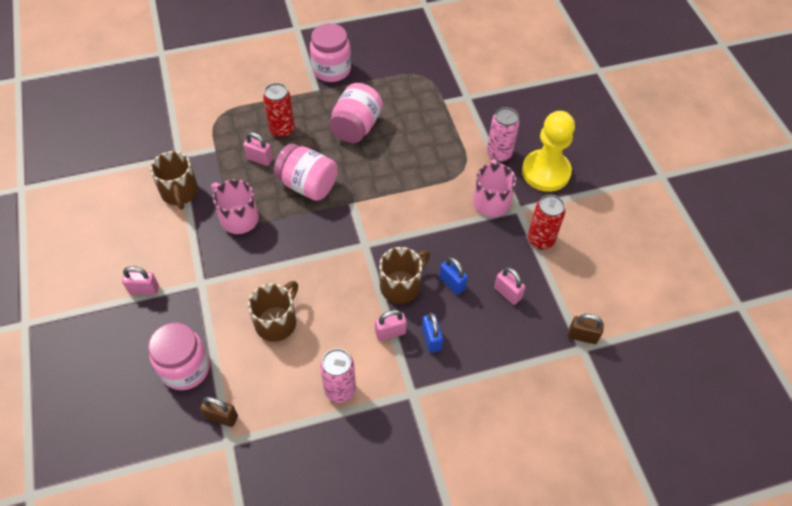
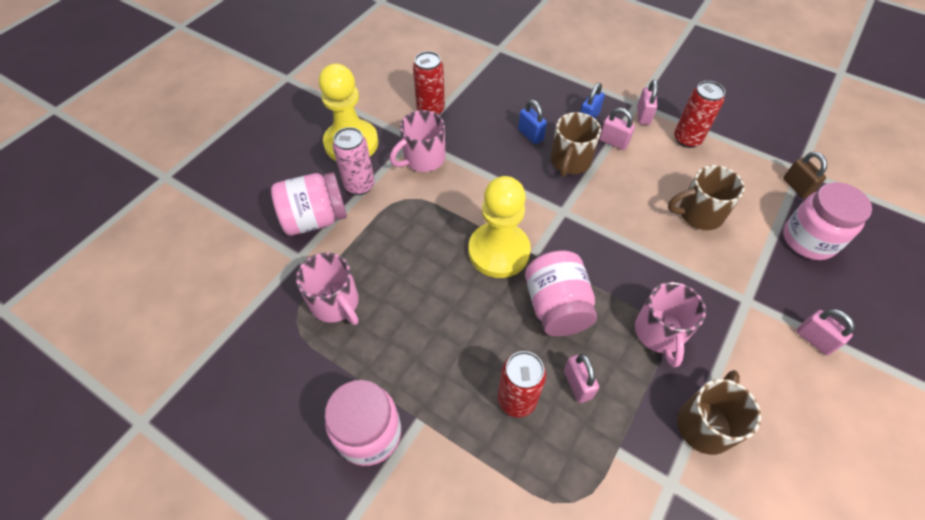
camera: 130 degrees left, 0 degrees up
pink can [320,349,356,403] -> red can [674,81,725,148]
pink jar [329,83,383,143] -> pink jar moved to [271,172,347,236]
brown mug [379,247,430,304] -> brown mug turned 75 degrees counterclockwise [550,112,601,177]
blue padlock [439,257,468,295] -> blue padlock turned 45 degrees counterclockwise [518,100,547,144]
pink padlock [494,267,525,305] -> pink padlock moved to [637,80,658,125]
brown padlock [568,314,604,344] -> none
none -> pink mug [296,253,359,325]
none -> yellow pawn [469,176,531,278]

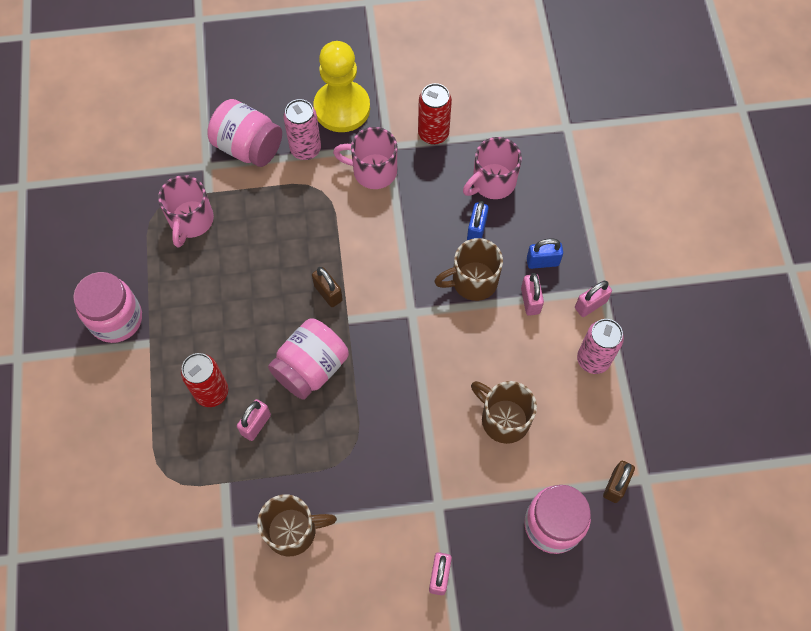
camera: 50 degrees right, 10 degrees up
yellow pawn [469,176,531,278] -> brown padlock [312,267,343,307]
pink mug [635,282,706,368] -> pink mug moved to [463,137,522,199]
red can [674,81,725,148] -> pink can [577,319,624,374]

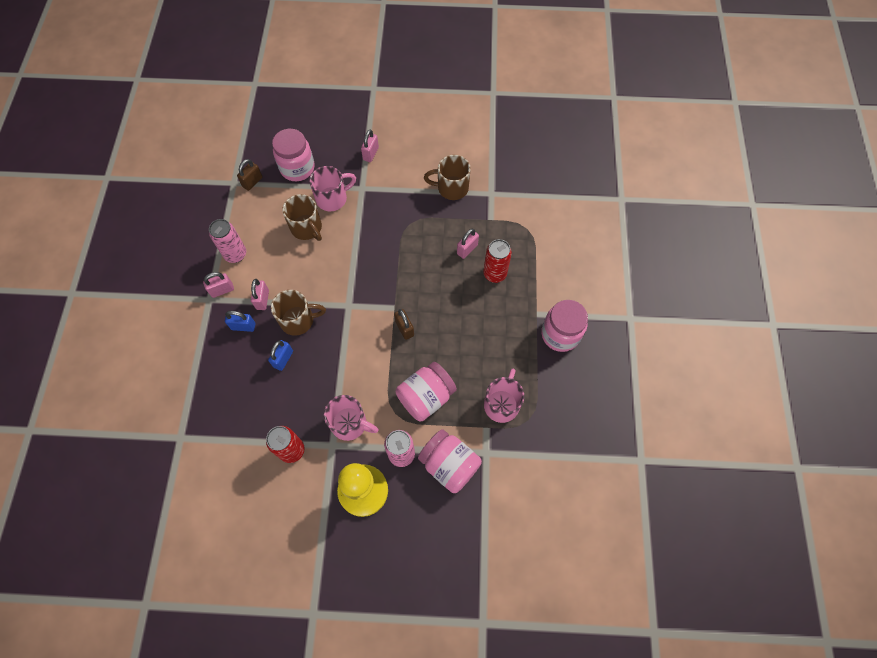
camera: 170 degrees left, 0 degrees up
pink jar [268,319,349,400] -> pink jar moved to [395,362,457,422]
pink mug [463,137,522,199] -> pink mug moved to [309,166,356,211]

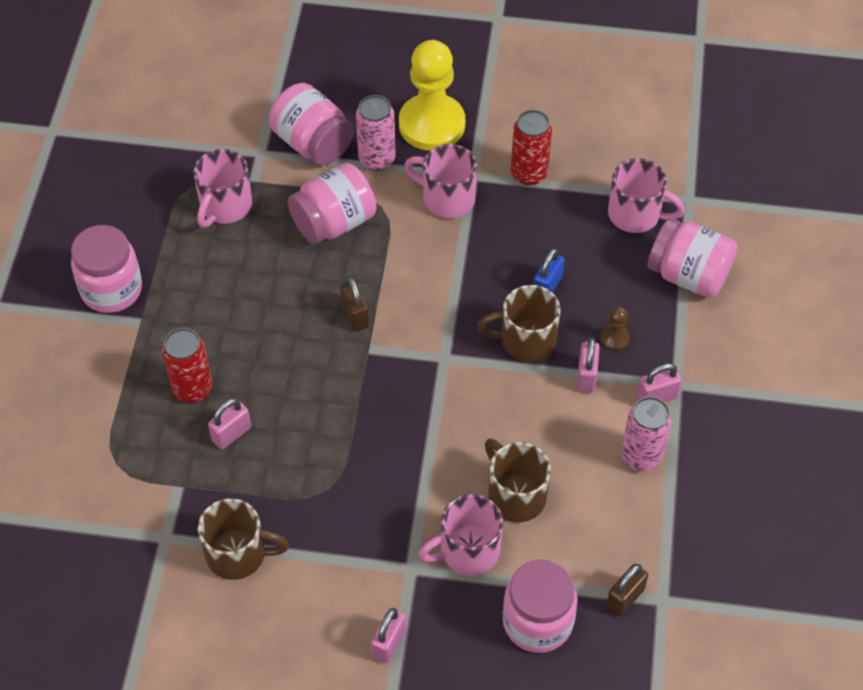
camera: 175 degrees left, 10 degrees down
blue padlock [225,311,256,332] -> brown pawn [600,307,630,351]
none -> pink mug [608,158,685,233]
none -> pink jar [648,218,737,298]

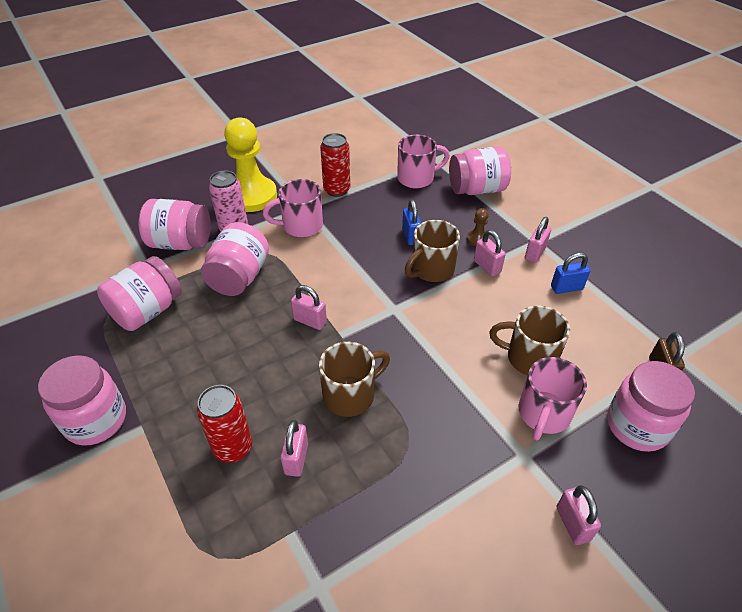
camera: 40 degrees left, 10 degrees down
pink mug [193,149,252,228] -> pink jar [97,256,182,331]
brown mug [198,498,289,580] -> brown mug moved to [319,342,390,417]
brown padlock [340,277,369,331] -> pink padlock [291,285,327,330]
pink can [621,396,672,472] -> blue padlock [551,253,590,294]

